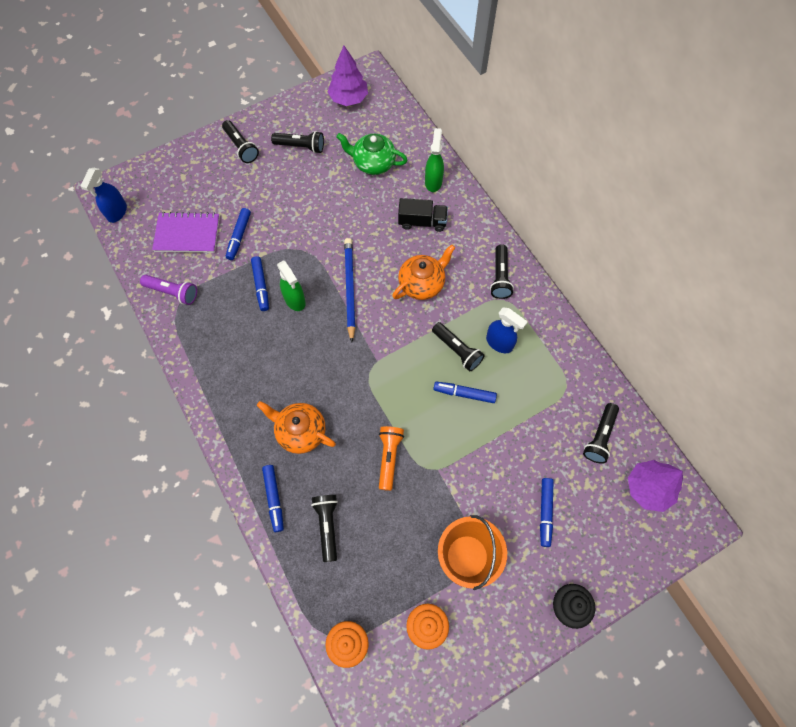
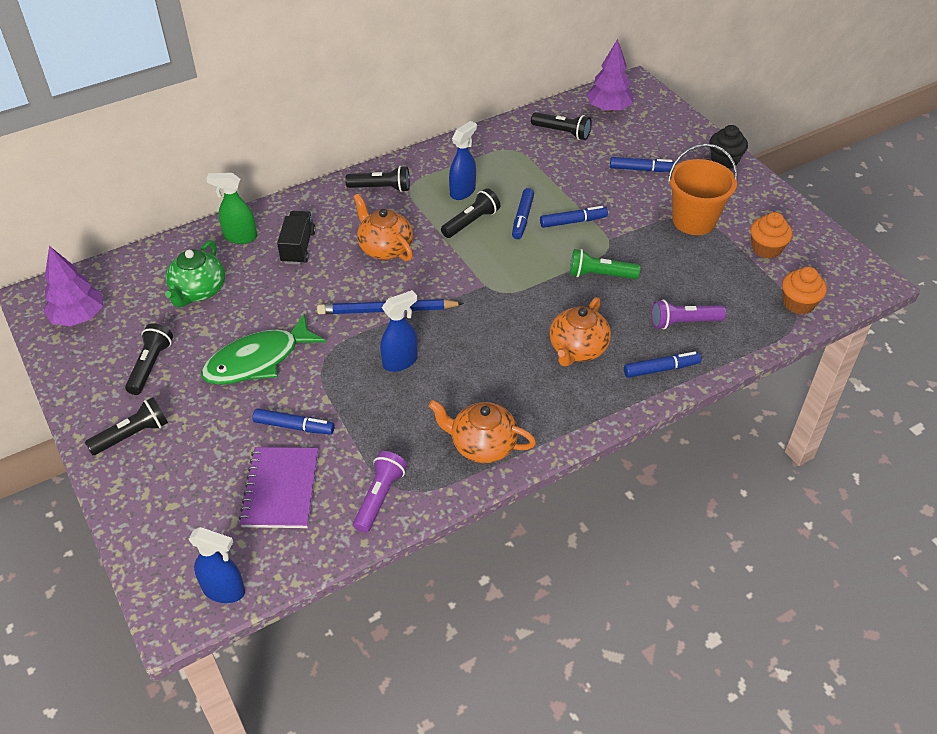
camera: 90 degrees left, 20 degrees down
blue marker [251,256,269,311] -> blue marker moved to [540,206,608,228]
green spray bottle [277,260,306,311] -> blue spray bottle [380,290,418,372]
black flashlight [311,495,338,562] -> purple flashlight [651,300,726,329]
orange flashlight [379,426,404,491] -> green flashlight [570,249,640,279]
none -> green fish [201,314,326,385]
none -> orange teapot [428,400,536,463]

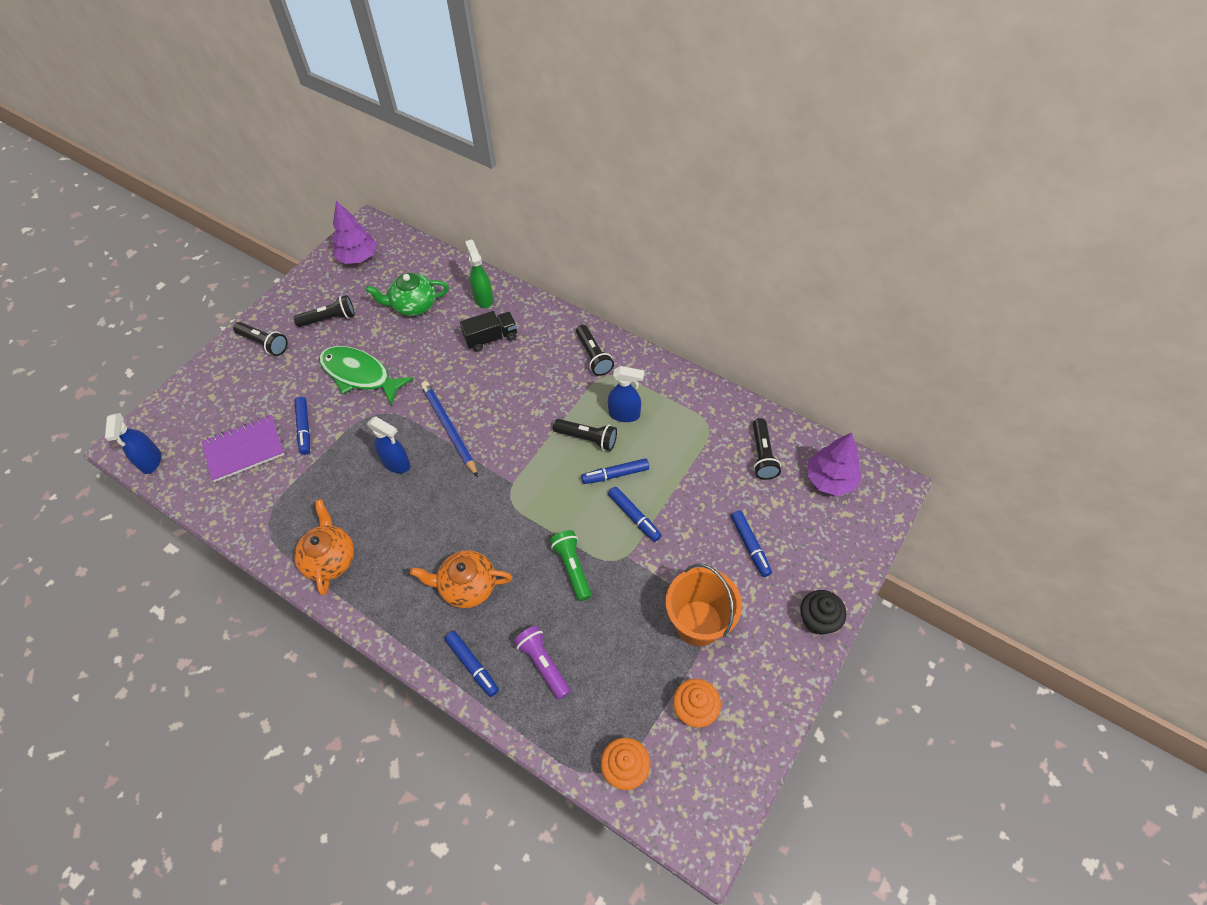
camera: 65 degrees right, 10 degrees up
orange teapot [353,194,413,261] -> none
purple flashlight [353,451,407,533] -> none

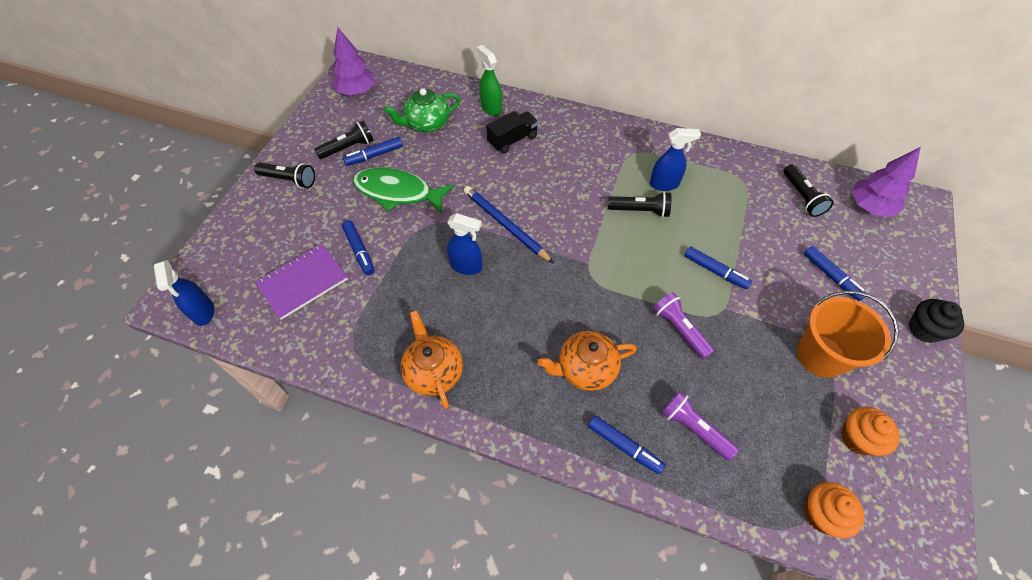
camera: 15 degrees left, 0 degrees up
green flashlight [550,530,592,601] -> purple flashlight [653,292,715,359]
black flashlight [576,325,614,376] -> none
blue marker [581,458,649,484] -> blue marker moved to [343,137,403,166]

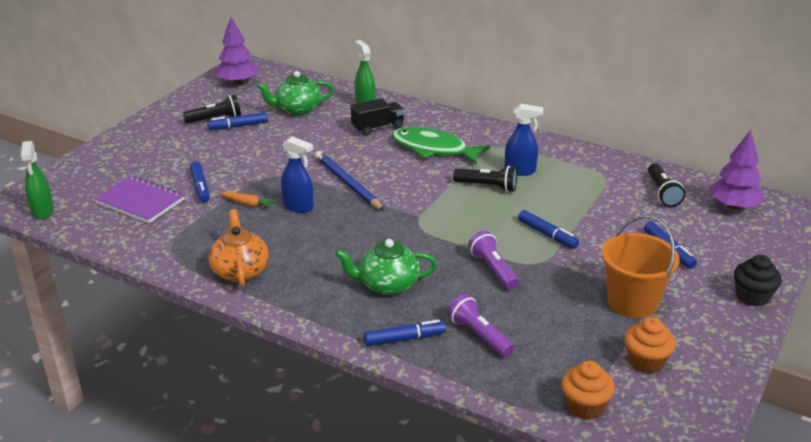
camera: 10 degrees right, 25 degrees down
blue spray bottle [154,260,214,326] -> green spray bottle [21,141,54,220]
black flashlight [254,163,315,188] -> none
purple notebook [255,243,348,320] -> purple notebook turned 60 degrees clockwise [94,176,184,223]
green fish [353,167,454,214] -> green fish moved to [392,127,491,165]
orange teapot [538,331,637,391] -> green teapot [335,239,438,295]
blue marker [588,416,665,474] -> blue marker turned 60 degrees counterclockwise [364,320,446,346]
none -> orange carrot [220,192,277,208]

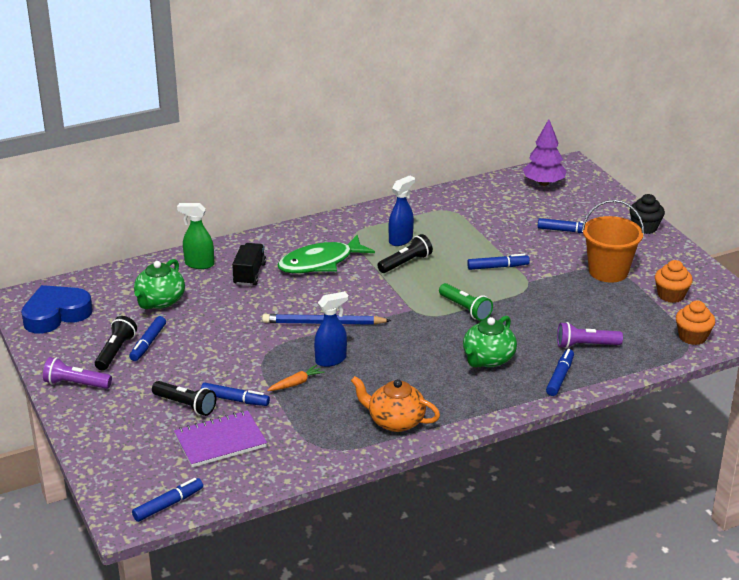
camera: 55 degrees left, 0 degrees up
green spray bottle [21,141,54,220] -> blue marker [132,478,203,522]
purple tree [215,17,258,85] -> blue heart [21,285,93,334]
purple flashlight [468,231,519,290] -> purple flashlight moved to [43,357,112,389]
black flashlight [648,163,685,207] -> black flashlight moved to [152,381,216,416]
none -> green flashlight [439,283,493,321]

